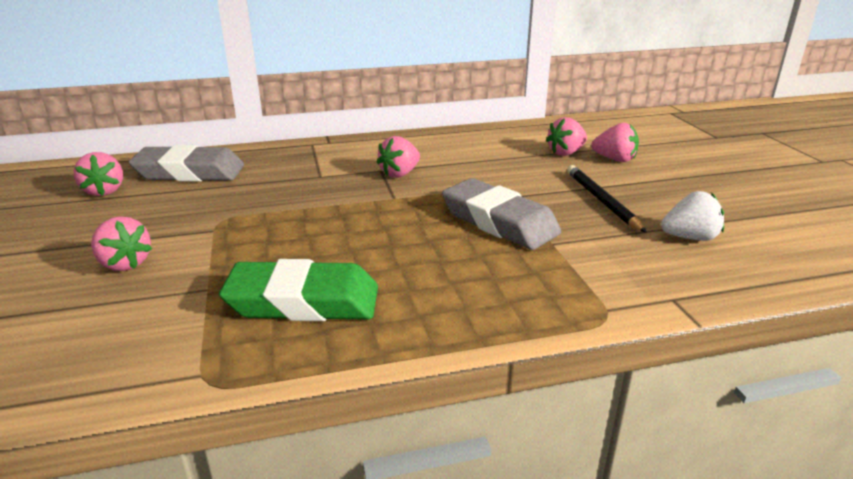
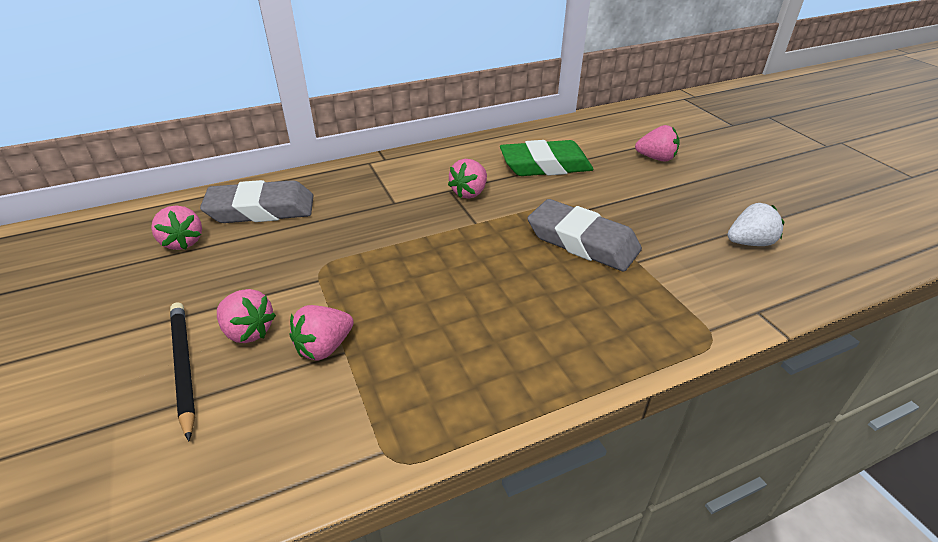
camera: 10 degrees left, 10 degrees up
green eraser [219,259,378,321] -> green eraser moved to [500,140,593,176]
pink strawberry [546,117,587,156] -> pink strawberry moved to [290,305,354,360]
black pencil [567,165,647,233] -> black pencil moved to [170,302,195,441]

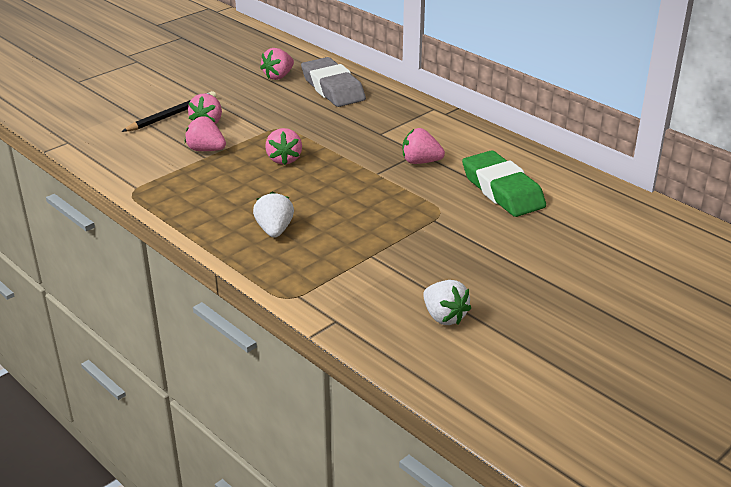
camera: 70 degrees right, 5 degrees down
grey eraser [527,199,642,272] -> none
pink strawberry [635,125,680,162] -> pink strawberry moved to [265,128,302,165]
none -> white strawberry [253,191,294,238]

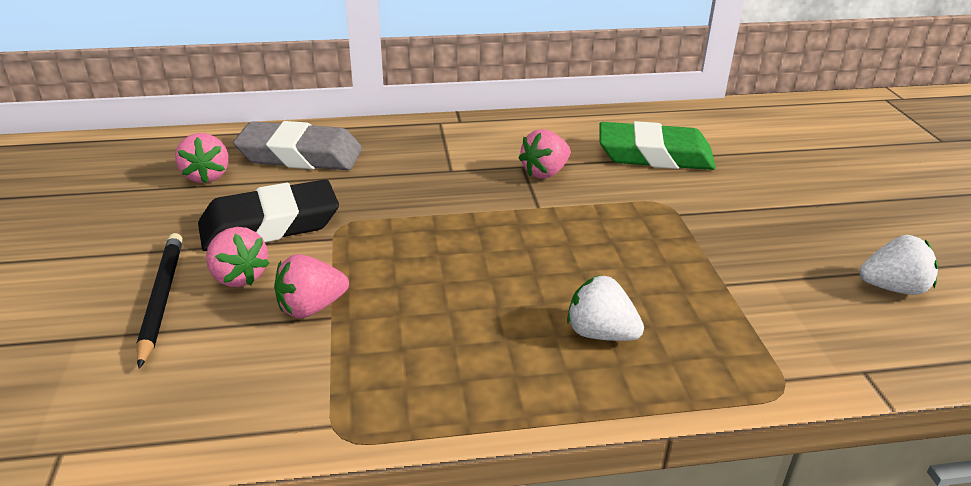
camera: 55 degrees left, 0 degrees up
pink strawberry [265,128,302,165] -> none
none -> black eraser [198,179,339,251]

